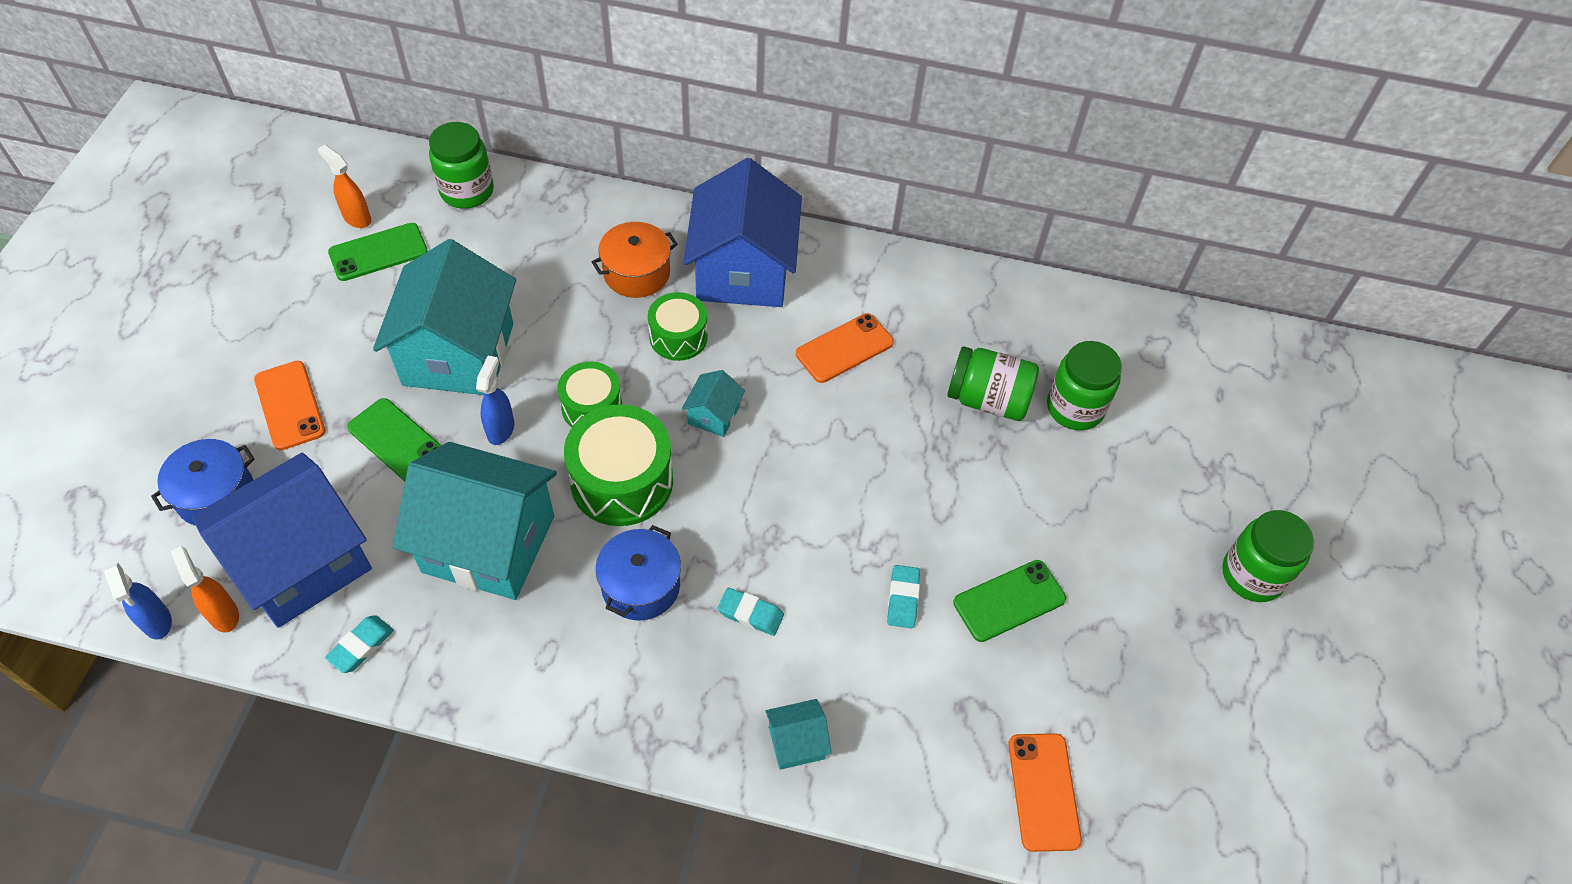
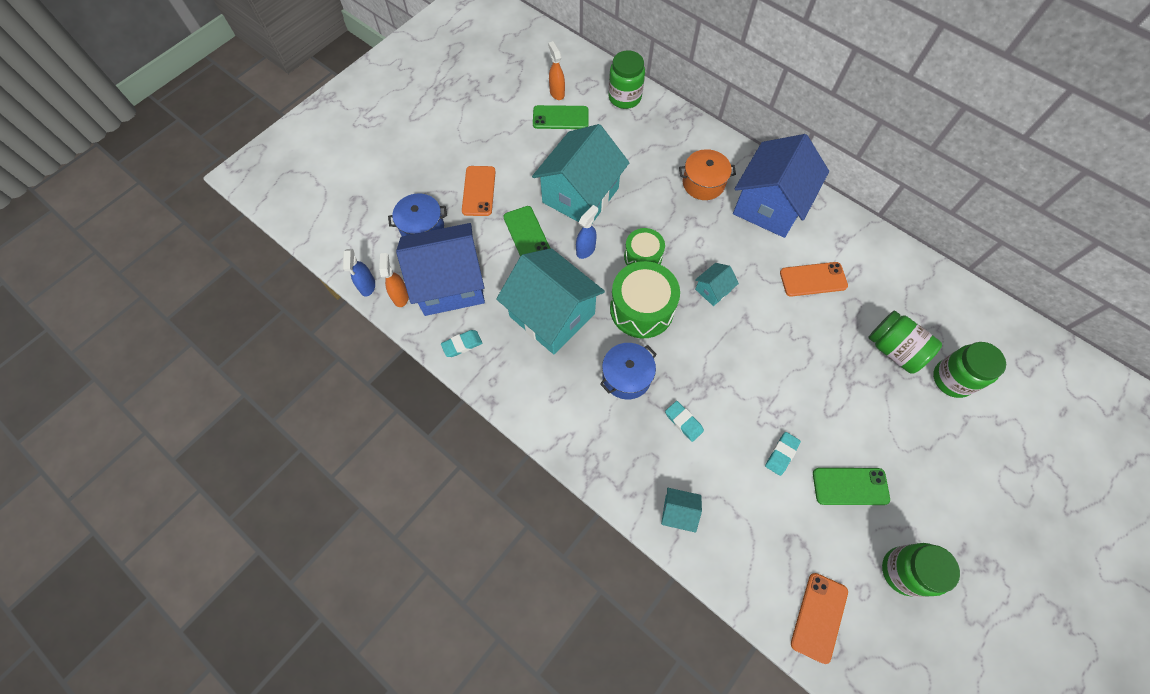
camera: 30 degrees right, 10 degrees up
green drum [648,292,708,361] -> none
green jar [1222,510,1314,602] -> green jar moved to [882,543,960,597]

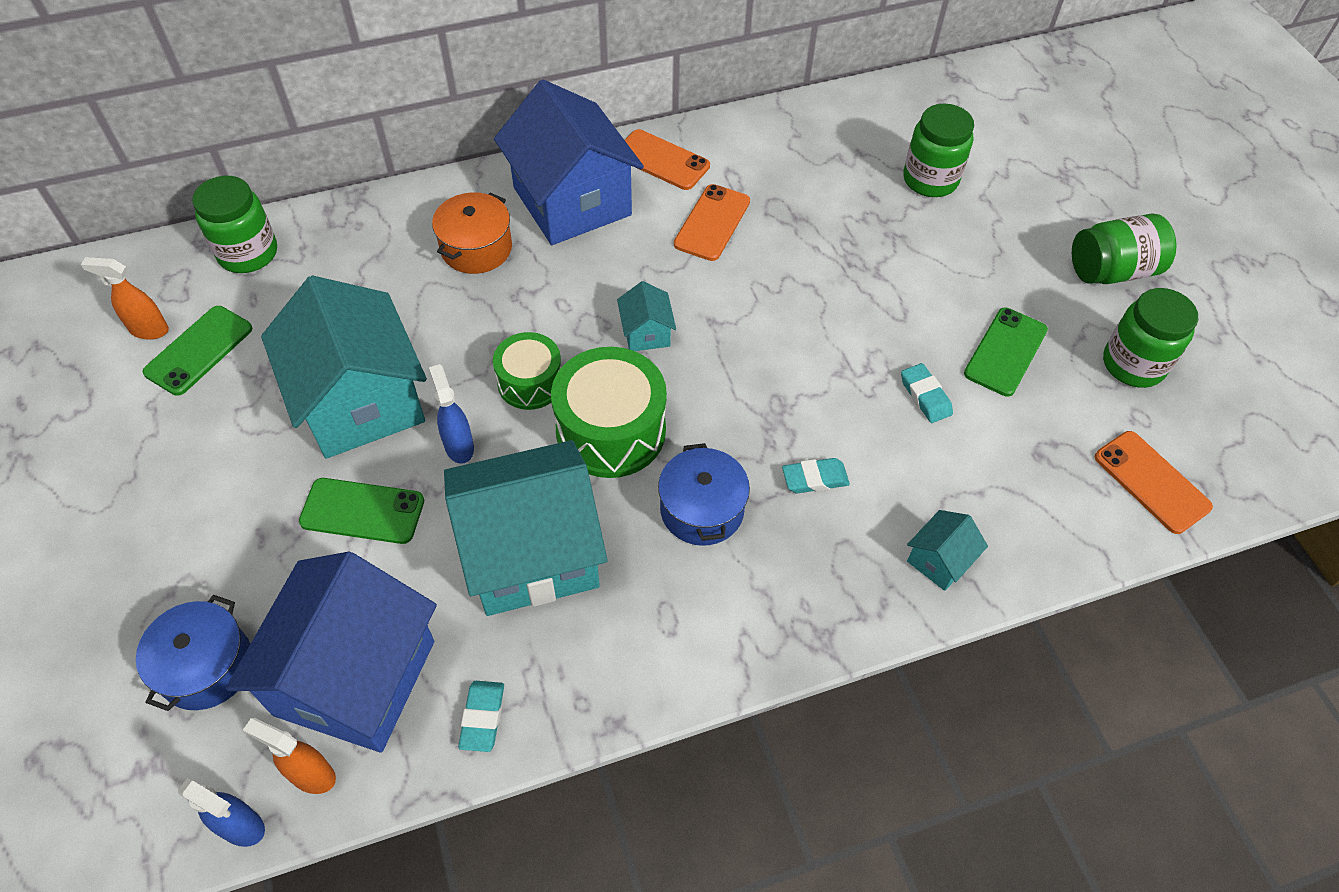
camera: 60 degrees left, 10 degrees down
orange phone [462,166,496,216] -> orange phone moved to [625,129,710,190]
green jar [868,311,942,374] -> green jar moved to [1072,214,1176,284]

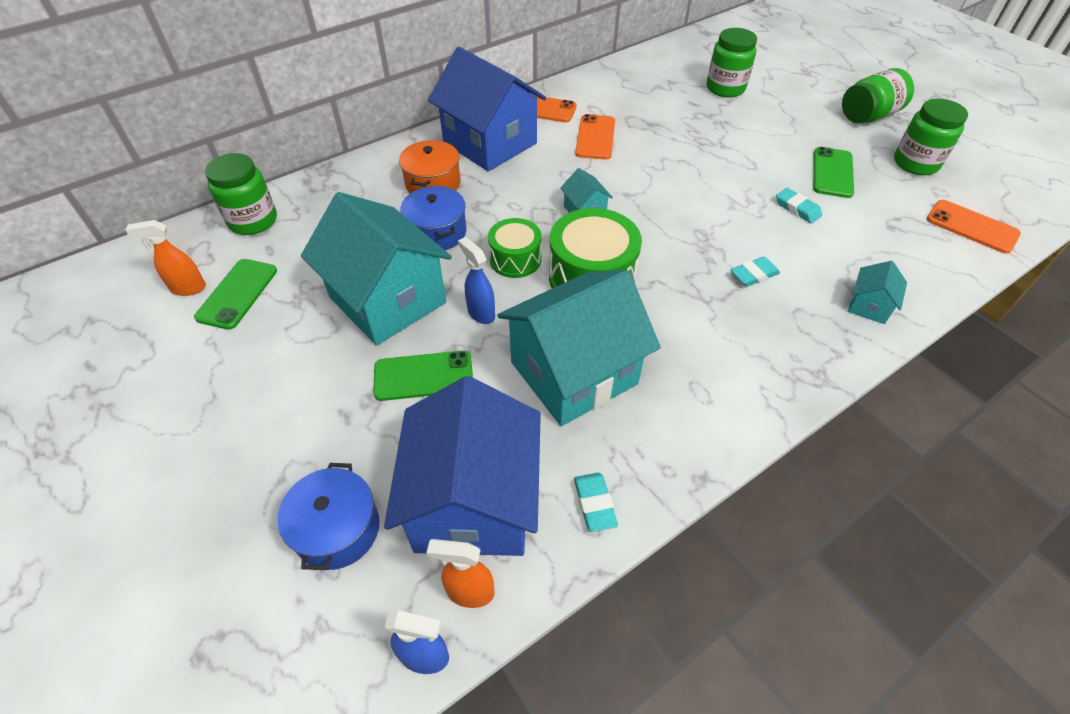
camera: 15 degrees left, 5 degrees down
blue pot [658,443,750,546] -> blue pot moved to [401,186,467,250]

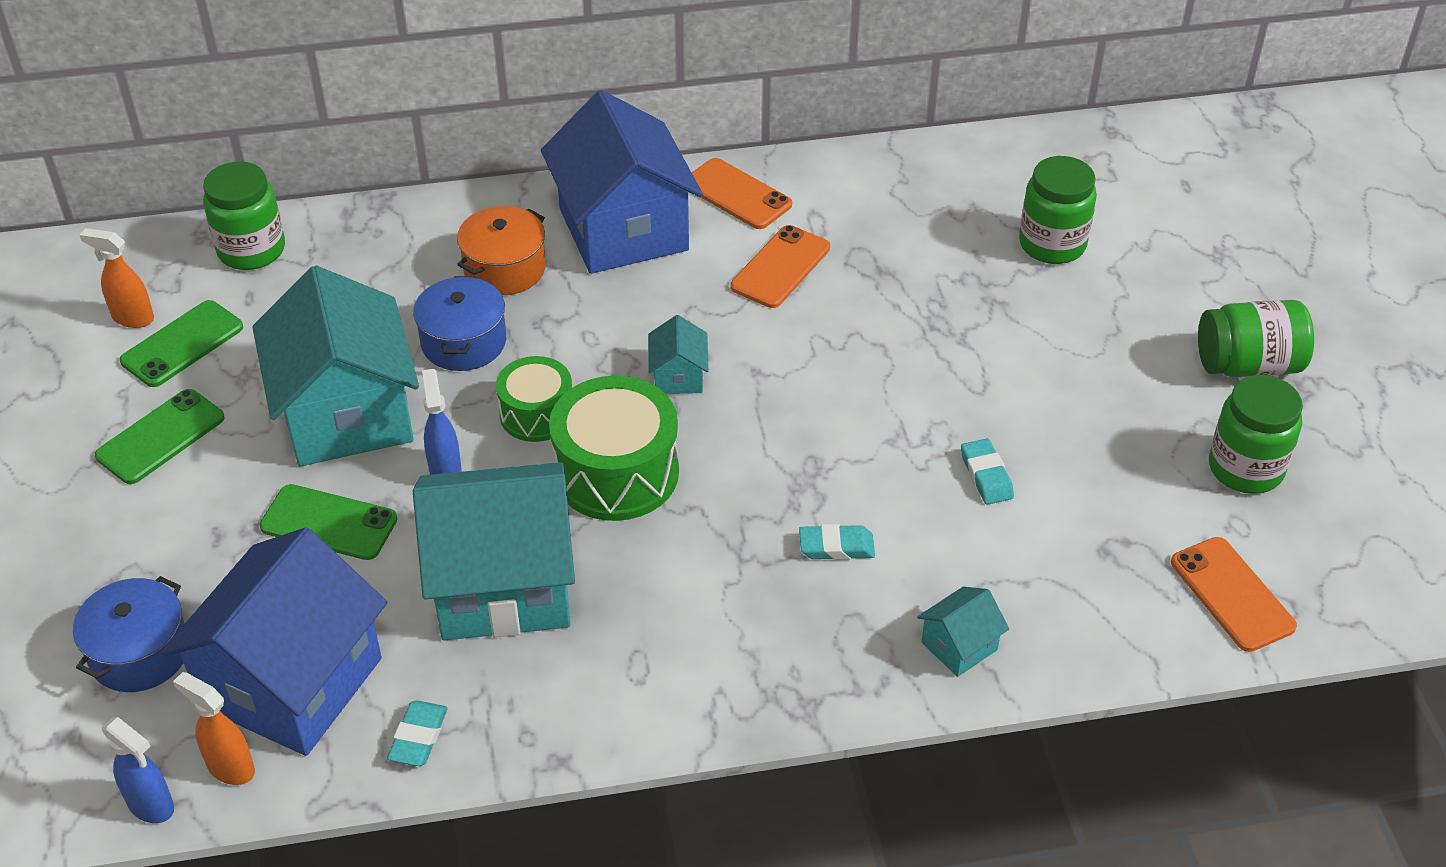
camera: 25 degrees right, 5 degrees down
green phone [813,147,854,198] -> green phone moved to [95,389,225,484]

